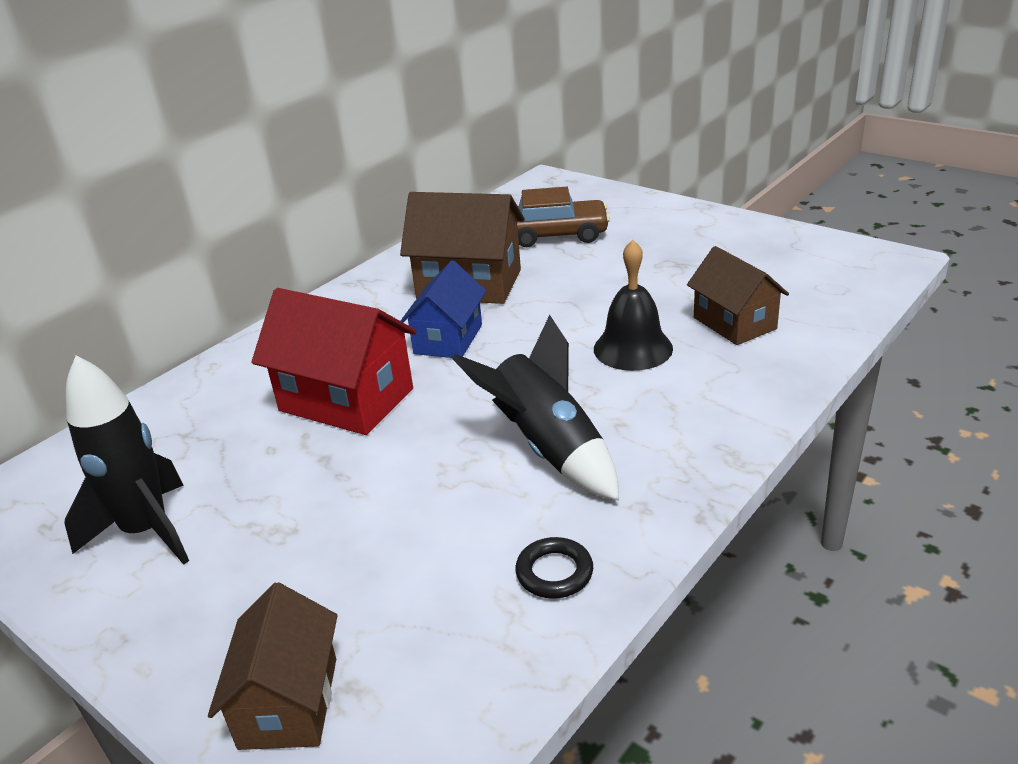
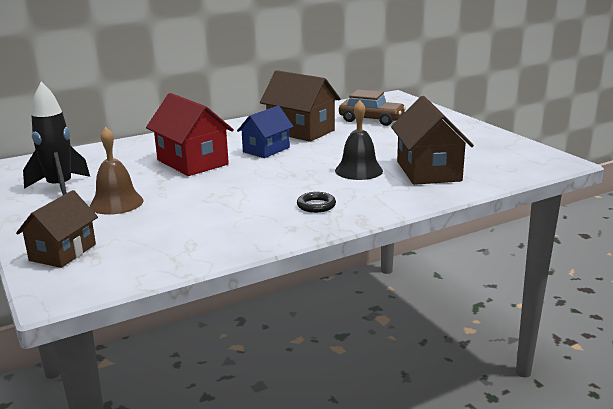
camera: 20 degrees right, 10 degrees down
black rocket [452,315,619,501] -> none
black ring [515,537,593,599] -> black ring moved to [297,192,336,213]
brown house [687,246,789,345] -> brown house [391,96,474,185], size x1.52
none -> brown bell [90,127,143,215]

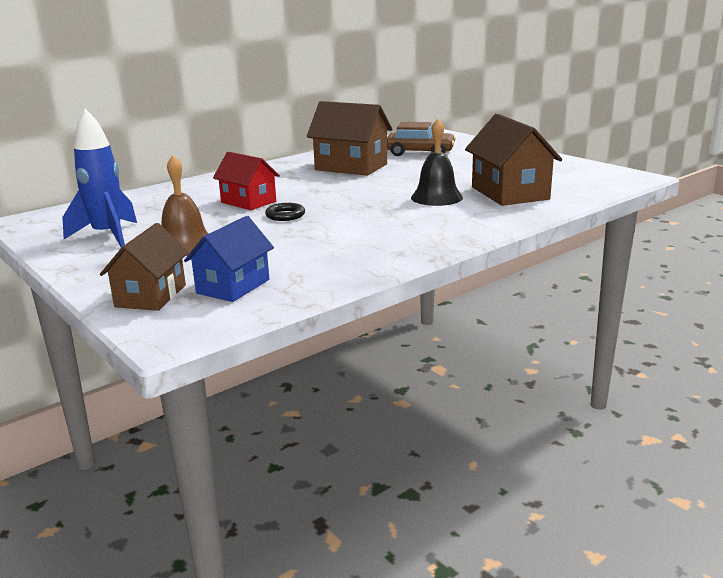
camera: 10 degrees left, 0 degrees up
black rocket [23,82,90,195] -> blue rocket [62,109,137,248]
red house [146,93,234,176] -> red house [213,152,280,210], size x0.66
blue house [237,106,294,158] -> blue house moved to [184,216,274,302]
black ring [297,192,336,213] -> black ring moved to [265,203,305,221]

